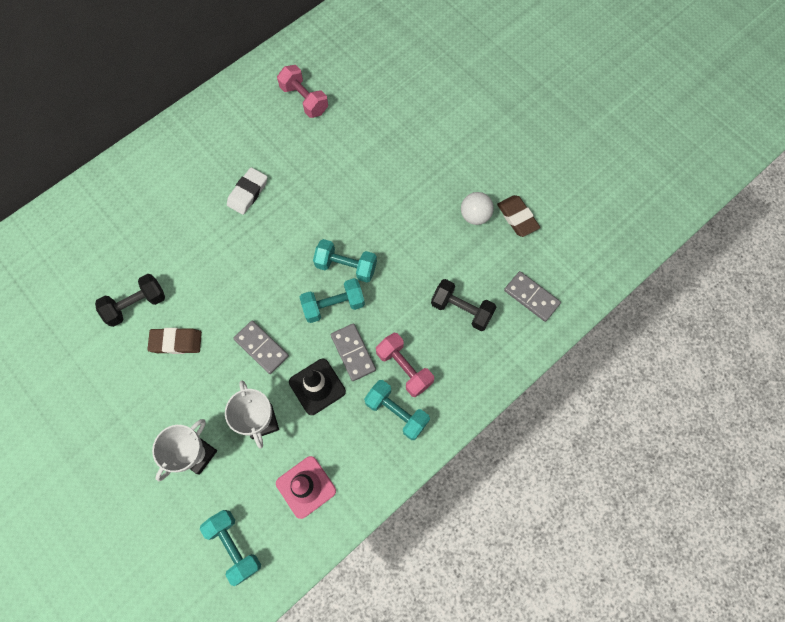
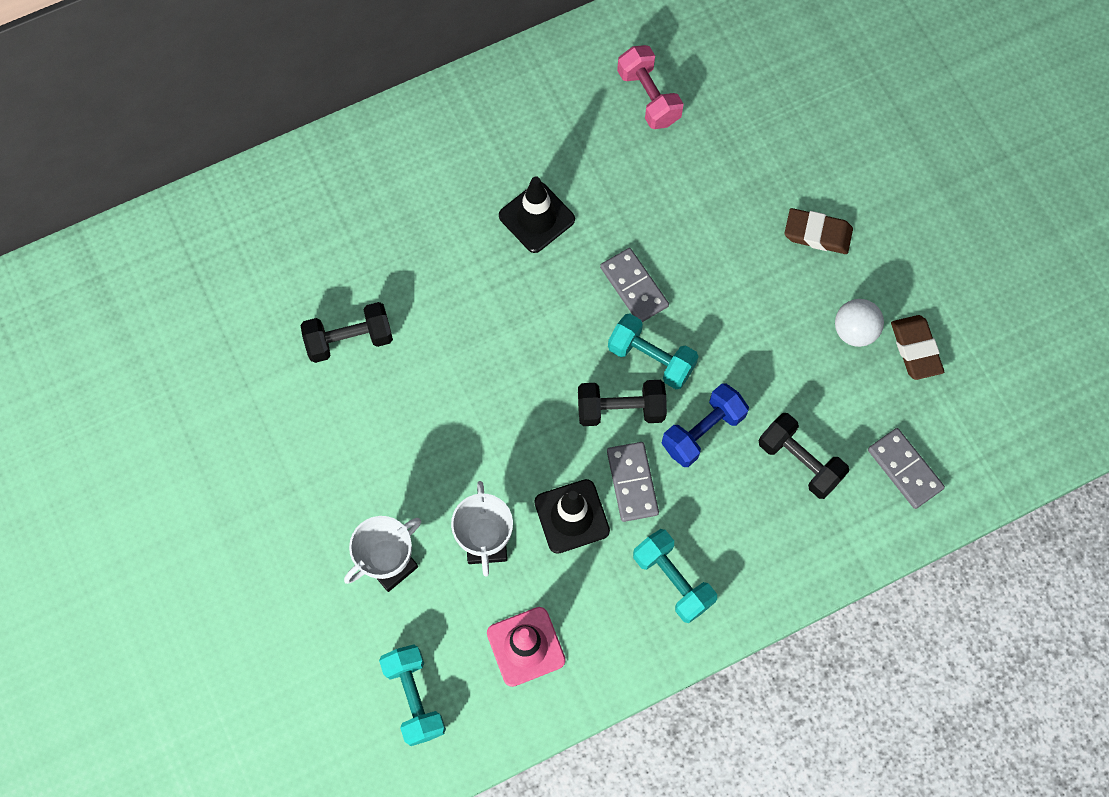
camera: 15 degrees right, 0 degrees up
brown eraser [147,328,202,354] -> brown eraser moved to [784,208,853,254]
white eraser [227,167,267,215] -> black traffic cone [499,176,575,253]
grey domino [233,321,289,374] -> grey domino moved to [600,248,669,322]
turquoise dumbbell [300,278,365,323] -> black dumbbell [578,380,667,426]
pink dumbbell [376,333,434,397] -> none
none -> blue dumbbell [662,383,749,467]

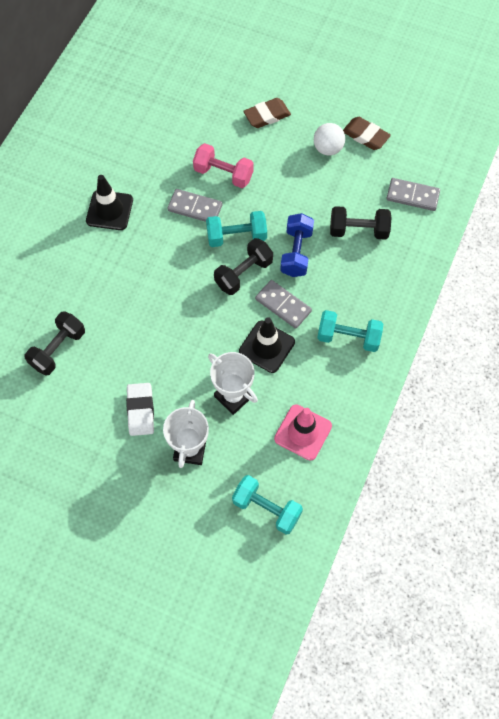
camera: 40 degrees left, 5 degrees down
pink dumbbell [617,45,684,129] -> pink dumbbell moved to [193,143,254,188]
none -> white eraser [126,383,154,436]

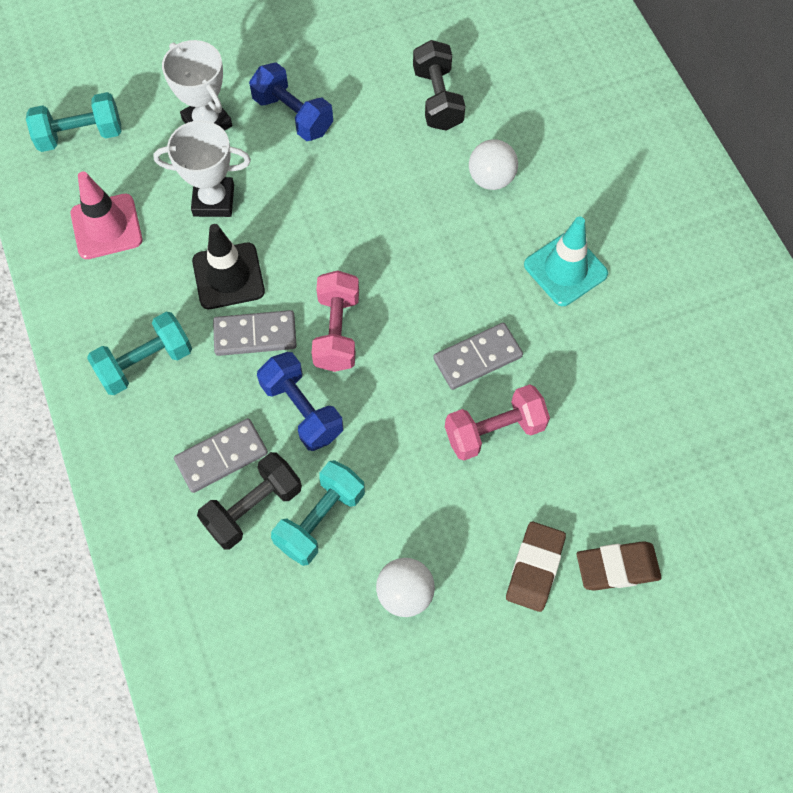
camera: 135 degrees right, 0 degrees up
black traffic cone [86,175,133,230] -> turquoise traffic cone [524,217,608,306]
white eraser [126,383,154,436] -> blue dumbbell [249,62,333,141]
turquoise dumbbell [206,211,267,247] -> turquoise dumbbell moved to [271,460,365,566]
black dumbbell [214,238,273,295] -> pink dumbbell [311,270,359,372]
brown eraser [343,117,391,150] -> brown eraser moved to [577,541,662,591]
grey domino [386,178,440,211] -> grey domino moved to [174,418,268,493]
none -> white ball [469,139,518,190]

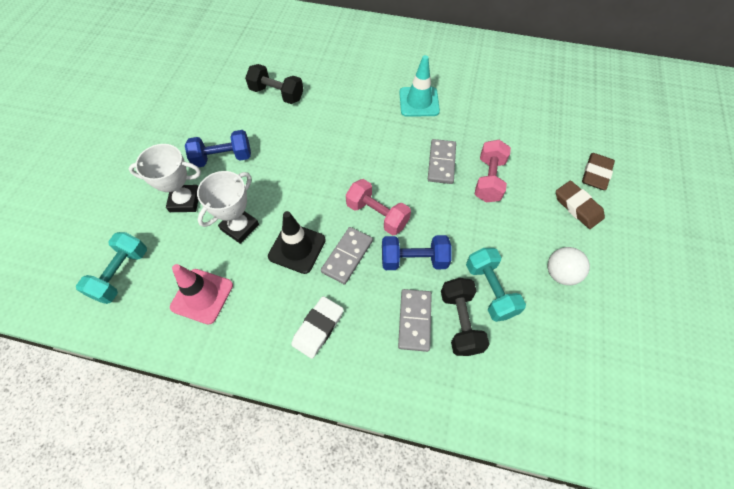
camera: 55 degrees left, 5 degrees down
turquoise dumbbell [87,312,192,395] -> white eraser [291,296,344,359]
white ball [469,139,518,190] -> none

